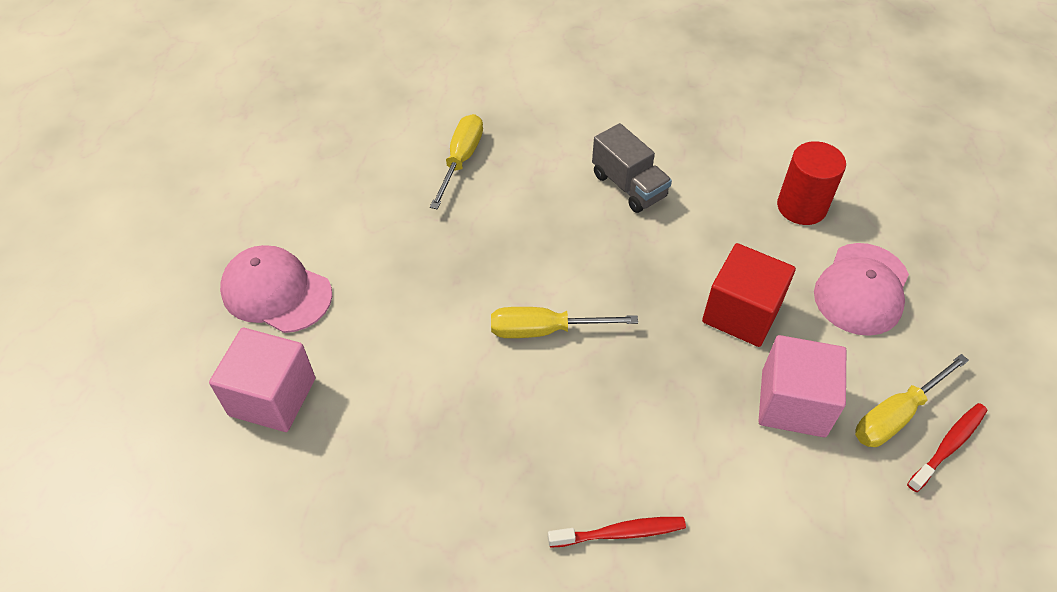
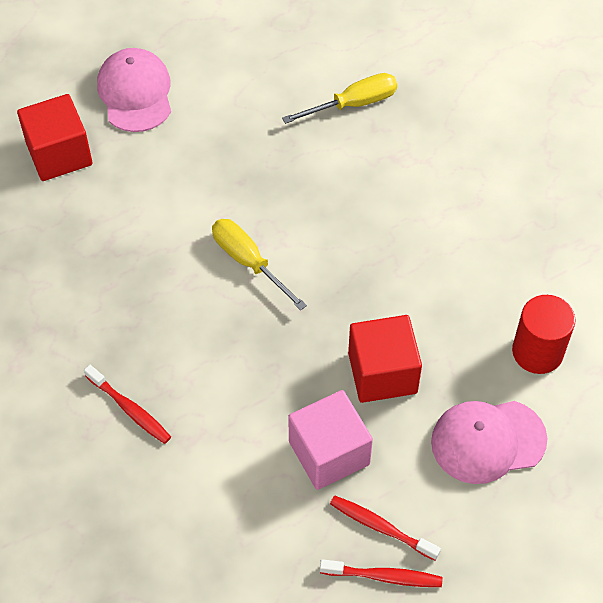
camera: 50 degrees right, 5 degrees up
pink cube [209,328,315,432] -> red cube [17,94,92,181]
grey truck [592,123,672,213] -> none
yellow screwdriver [855,354,969,447] -> red toothbrush [330,496,441,561]

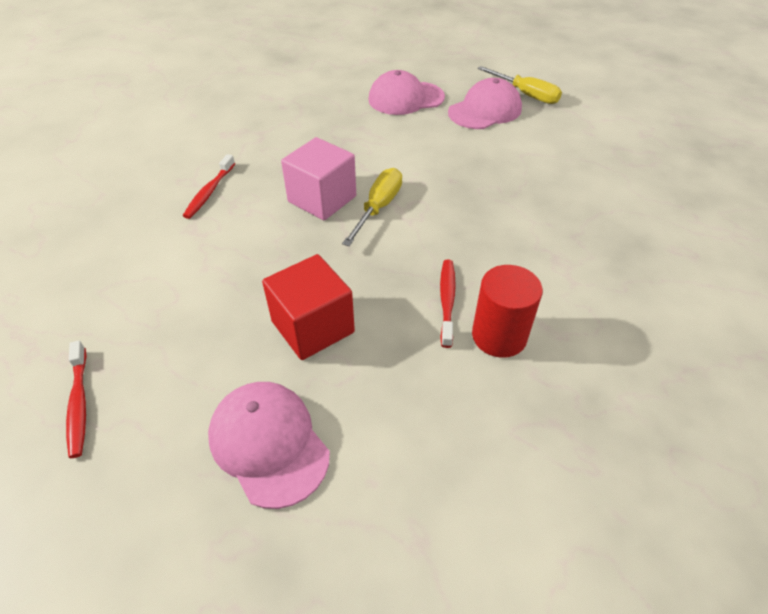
camera: 65 degrees right, 10 degrees down
red cube [17,94,92,181] -> pink cap [368,70,445,115]
yellow screwdriver [282,73,397,124] -> yellow screwdriver moved to [477,66,562,104]
pink cube [288,390,373,490] -> pink cube moved to [281,137,356,220]
red toothbrush [330,496,441,561] -> red toothbrush moved to [440,260,456,348]
red cylinder [512,295,575,374] -> red cylinder moved to [472,265,543,358]

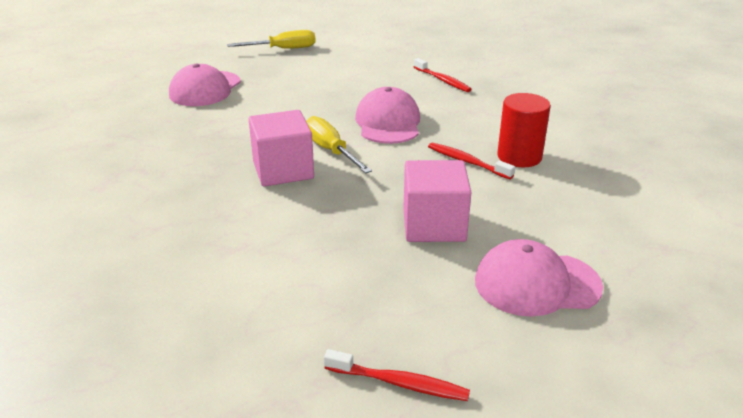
camera: 55 degrees left, 15 degrees down
red toothbrush [183,154,235,219] -> red toothbrush moved to [414,58,472,92]
red cube [262,254,355,360] -> pink cube [403,160,472,242]
pink cap [448,78,522,129] -> pink cap moved to [355,87,420,144]

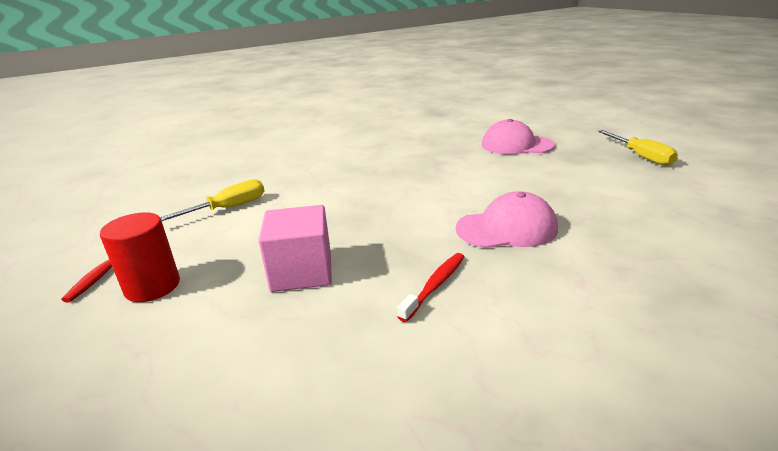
camera: 85 degrees right, 5 degrees down
pink cube [249,110,314,187] -> none
yellow screwdriver [306,116,372,174] -> yellow screwdriver moved to [160,179,265,221]
red toothbrush [414,58,472,92] -> none
pink cap [475,239,603,317] -> none
red cylinder [497,93,551,167] -> red cylinder moved to [100,212,180,302]

